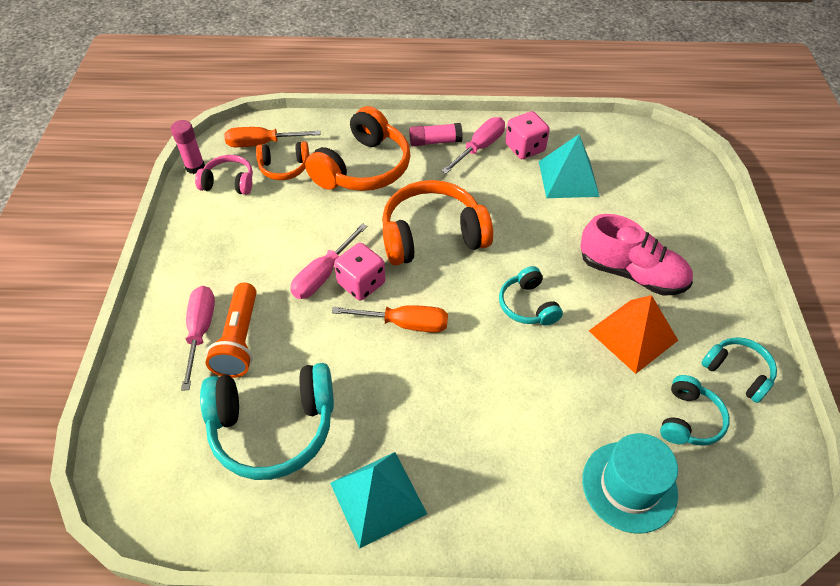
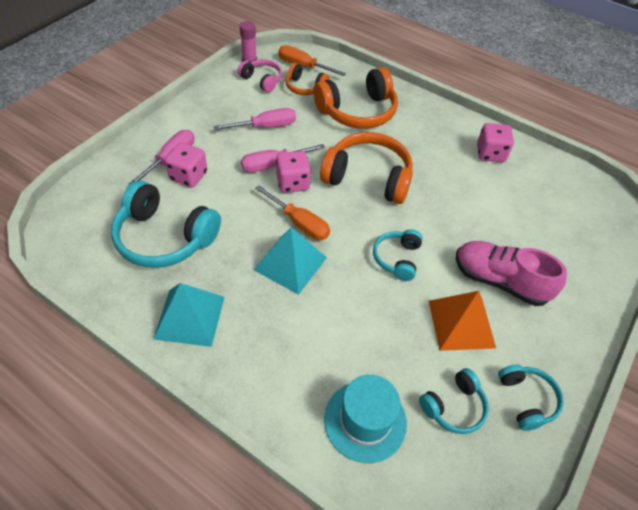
camera: 30 degrees right, 0 degrees up
orange flashlight [205,283,257,378] -> pink dice [165,142,207,188]
pink glue stick [409,123,463,146] -> none
pink screwdriver [442,117,505,174] -> pink screwdriver moved to [214,108,296,130]
turquoise pyramid [539,135,600,198] -> turquoise pyramid moved to [254,227,327,295]
pink shoe [580,214,693,295] -> pink shoe turned 150 degrees clockwise [456,241,567,306]

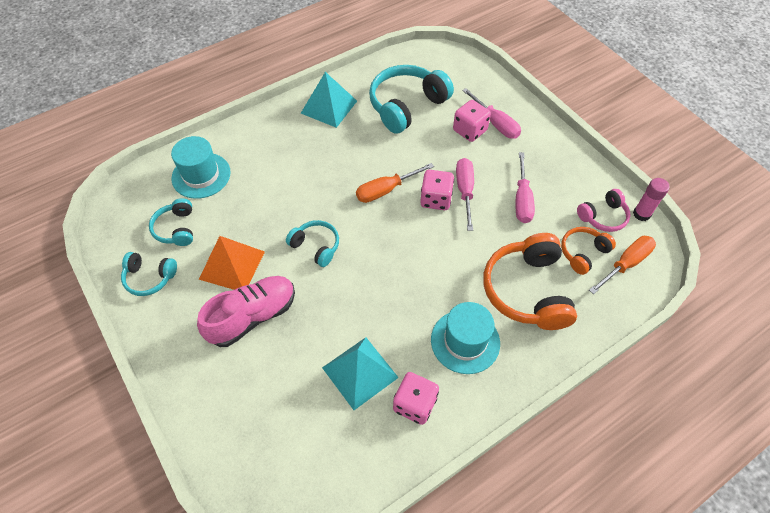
camera: 115 degrees right, 5 degrees up
turquoise pyramid [254,227,327,295] -> turquoise pyramid moved to [322,337,399,410]
orange headphones [320,132,413,204] -> none
none -> turquoise hat [431,302,500,374]

